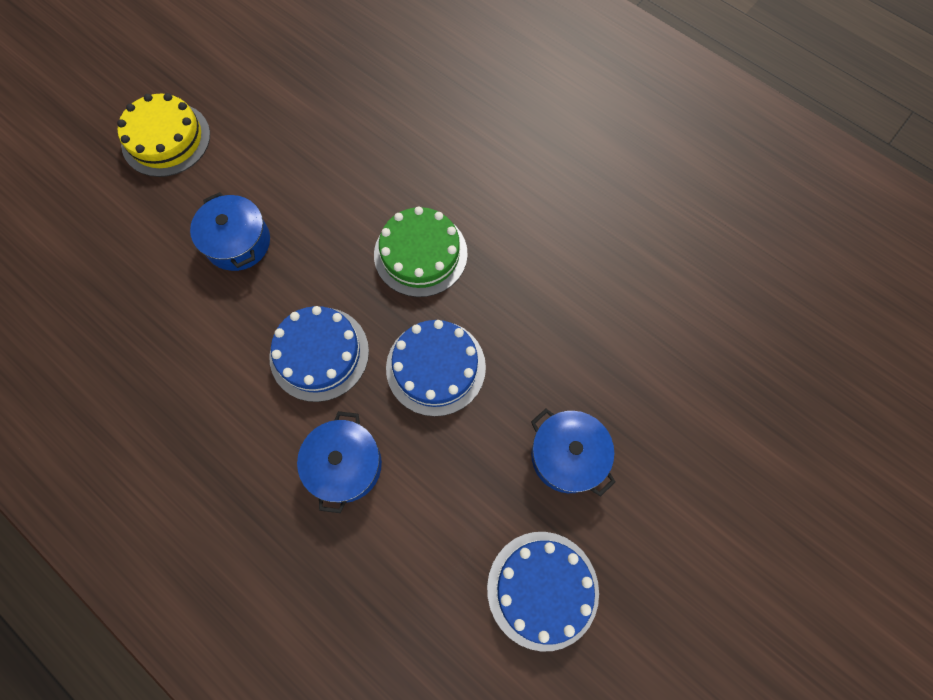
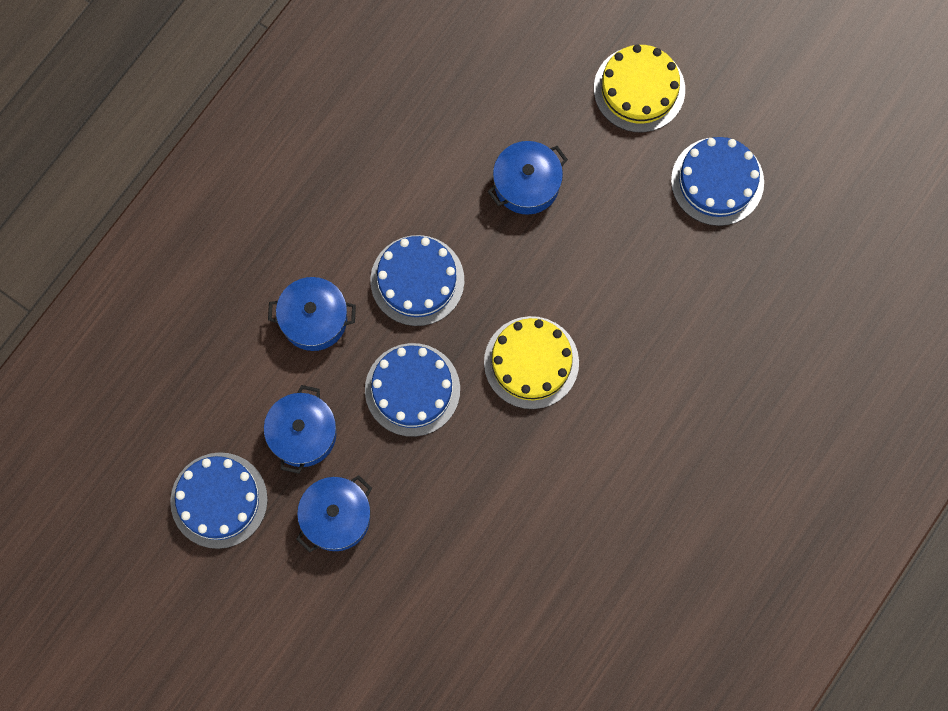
camera: 85 degrees right, 5 degrees up
green cake [374,206,468,297] -> yellow cake [484,316,579,409]
none -> blue pot [264,385,336,474]
none -> blue cake [671,137,764,226]

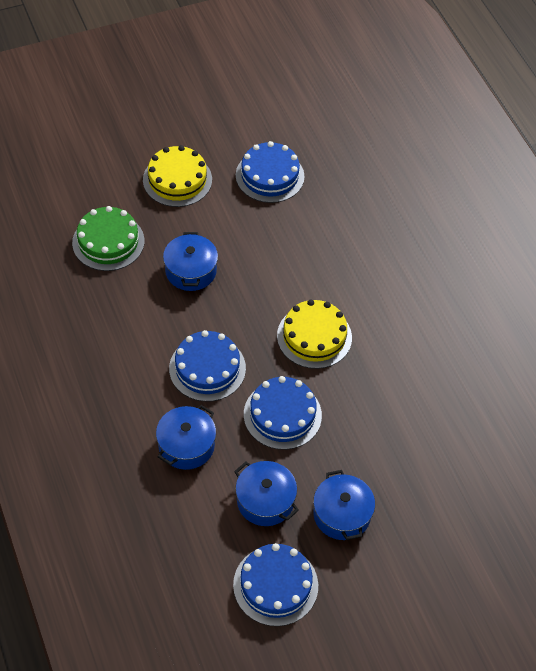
camera: 60 degrees left, 20 degrees down
none -> green cake [72,206,144,271]

